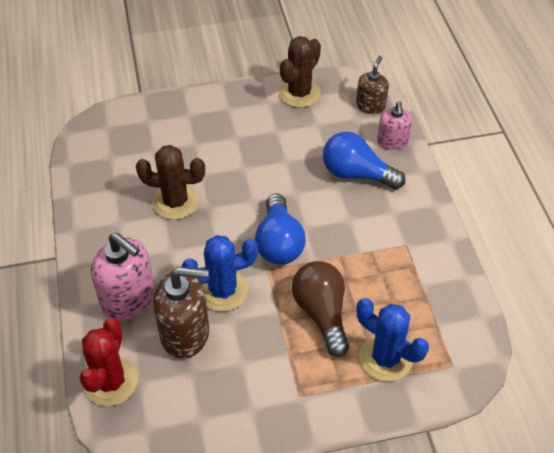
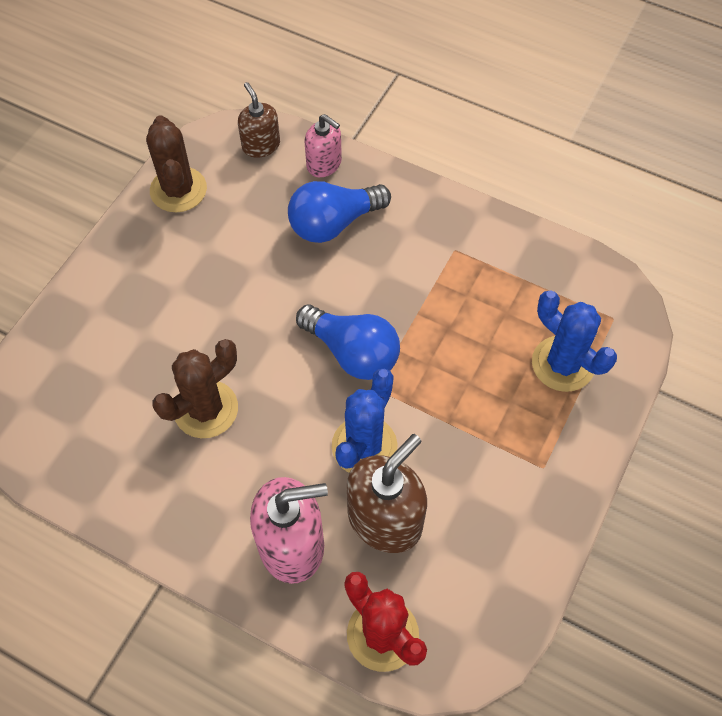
camera: 50 degrees left, 10 degrees up
brown light bulb [292,261,349,357] -> none
blue cactus [357,298,429,381] -> blue cactus turned 60 degrees clockwise [532,290,617,392]

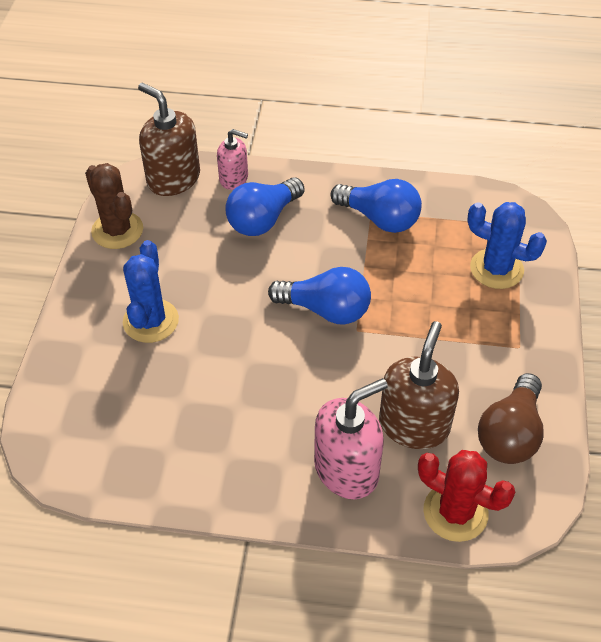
camera: 20 degrees left, 10 degrees down
brown cactus [153,339,238,438] -> none
brown soap dispenser [238,82,280,158] -> brown soap dispenser [138,82,200,196], size x1.66
blue cactus [332,368,398,473] -> blue cactus moved to [123,240,179,343]
none -> blue light bulb [330,179,422,233]
none -> brown light bulb [478,373,544,464]

